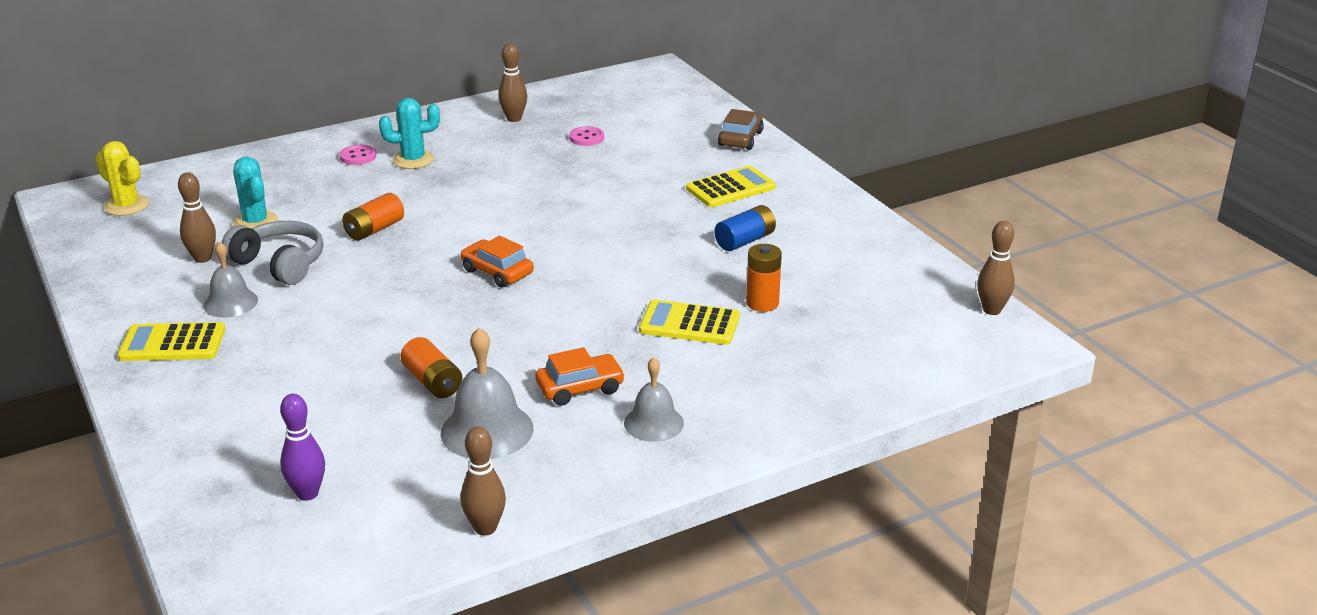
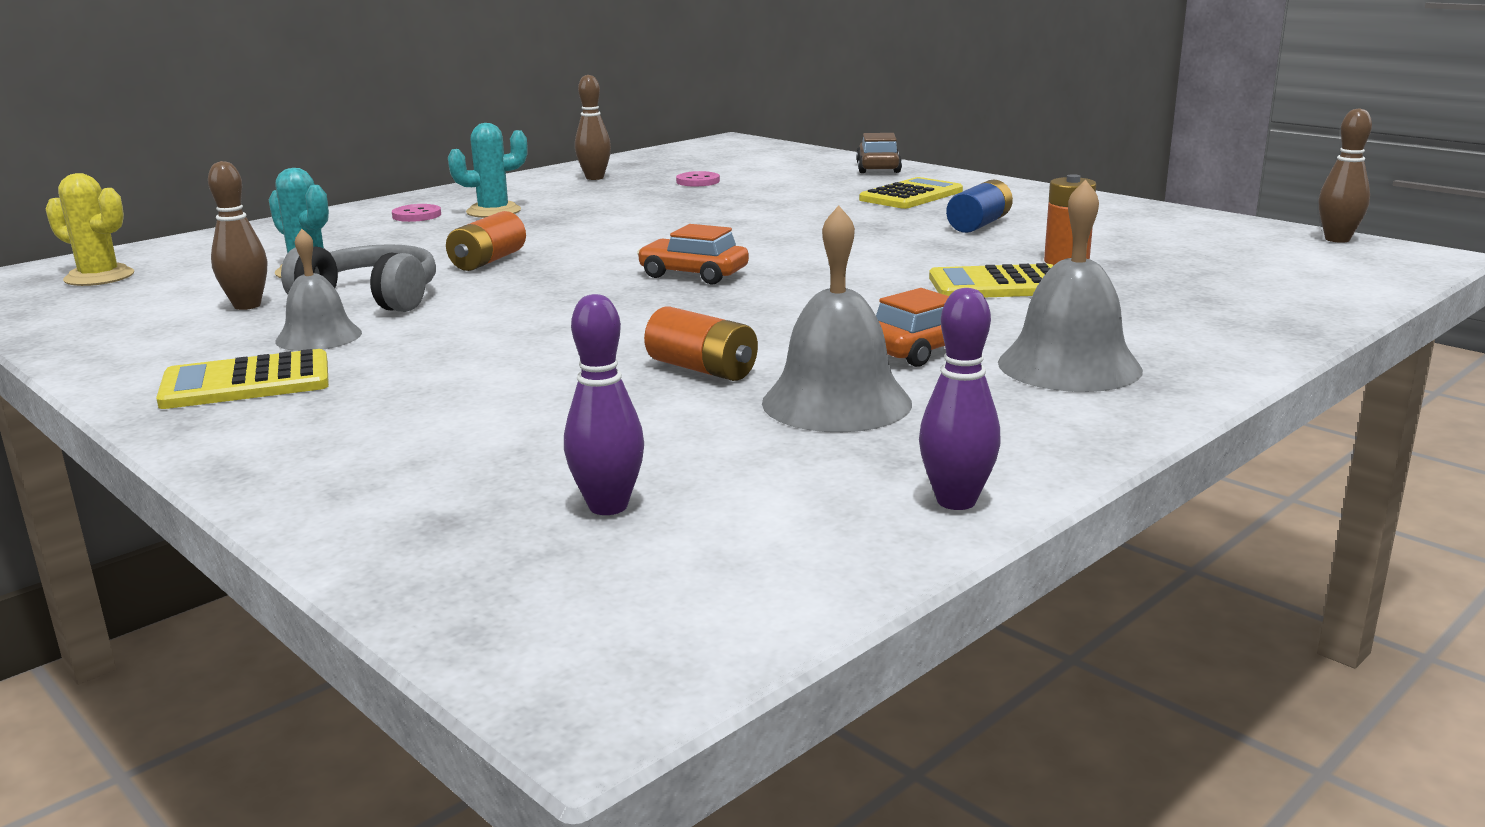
camera: 15 degrees left, 10 degrees down
brown bowling pin [461,426,506,536] -> purple bowling pin [919,288,1001,510]
grey bell [624,357,684,442] -> grey bell [998,179,1143,392], size x1.53

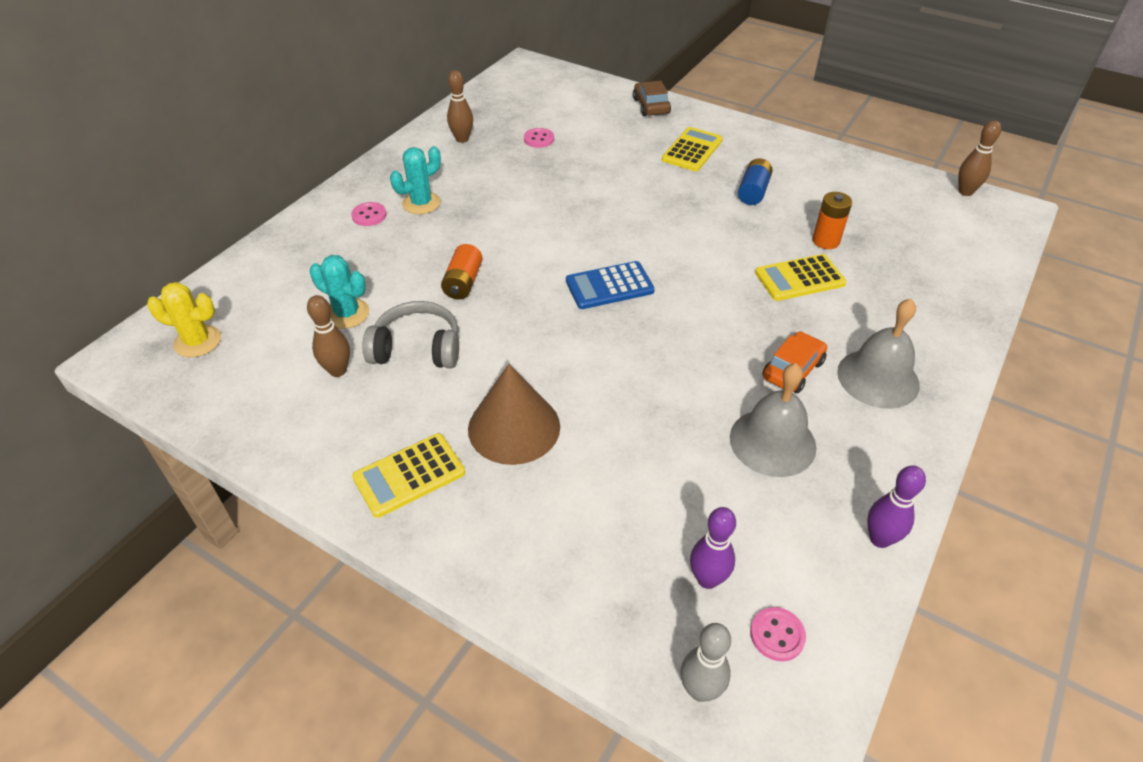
camera: 15 degrees left, 25 degrees up
grey bell [275,229,362,351] -> none
orange car [637,224,749,285] -> blue calculator [566,261,655,309]
orange battery [644,307,758,381] -> none
none -> brown cone [468,364,560,465]
none -> grey bowling pin [681,623,731,702]
none -> pink button [750,607,806,661]

